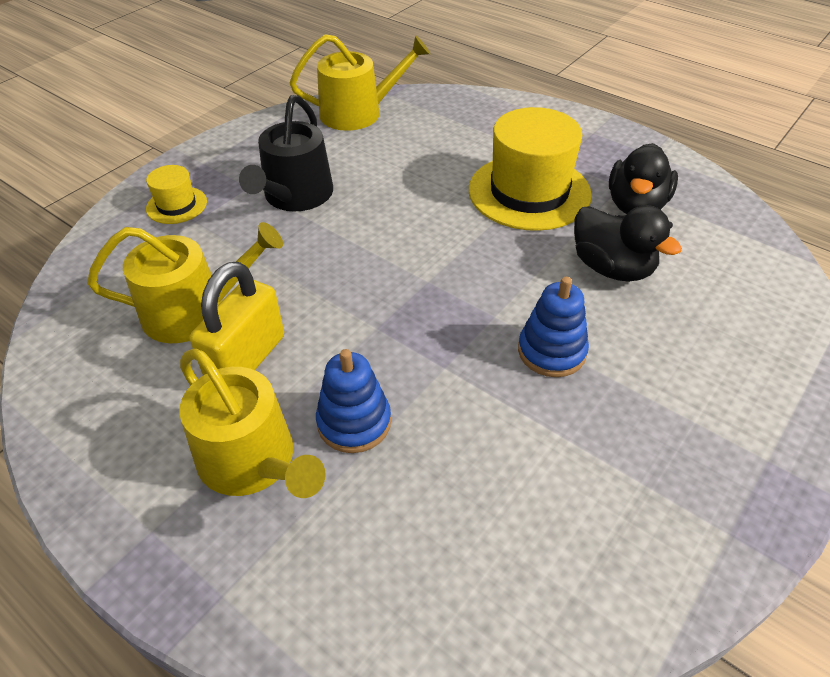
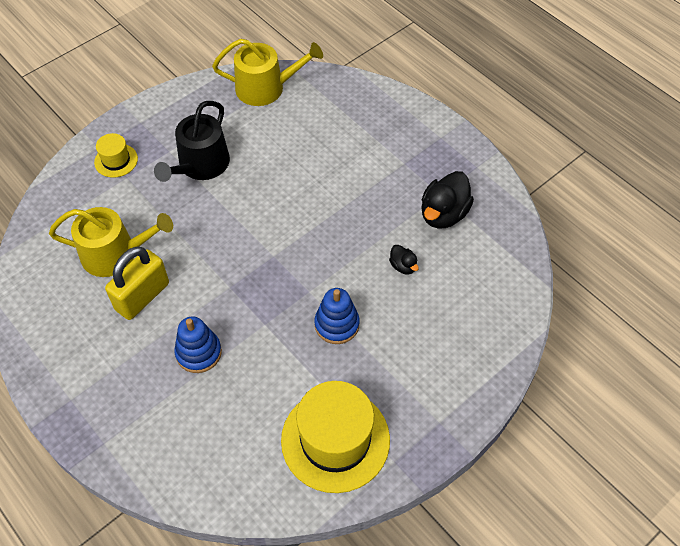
camera: 10 degrees right, 10 degrees up
yellow watering can [179,349,326,498] -> none
yellow hat [469,107,592,231] -> yellow hat moved to [281,381,390,493]
black duck [574,205,682,282] -> black duck [389,245,419,274], size x0.50

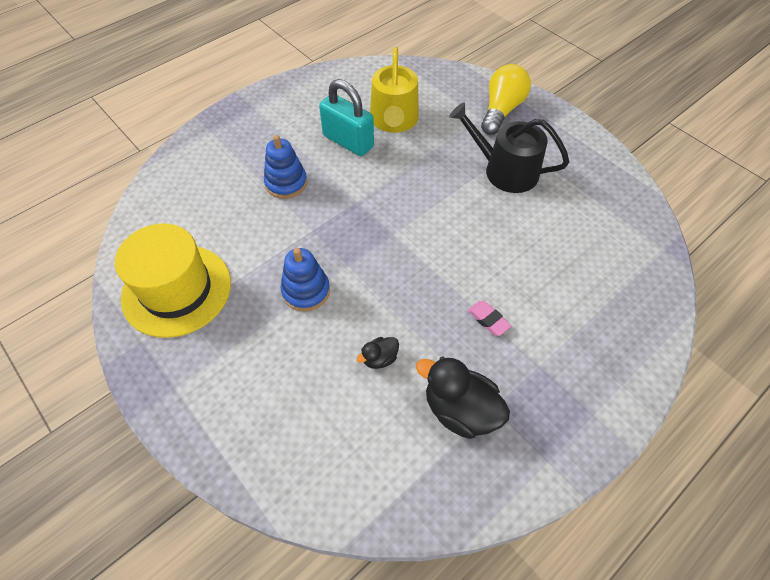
camera: 90 degrees right, 0 degrees up
yellow hat [94,133,138,178] -> yellow light bulb [481,64,531,135]
yellow padlock [105,247,169,320] -> turquoise padlock [319,79,374,156]
yellow watering can [212,39,323,106] -> none
none -> pink eraser [468,301,511,336]

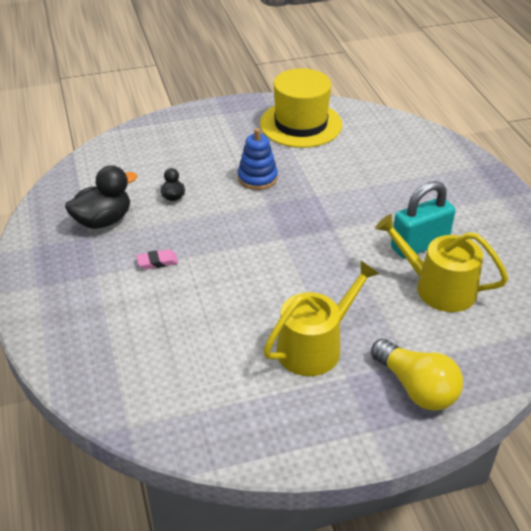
camera: 115 degrees right, 15 degrees down
blue stacking toy [264,135,307,199] -> none
black watering can [449,102,569,193] -> yellow watering can [263,261,379,376]

